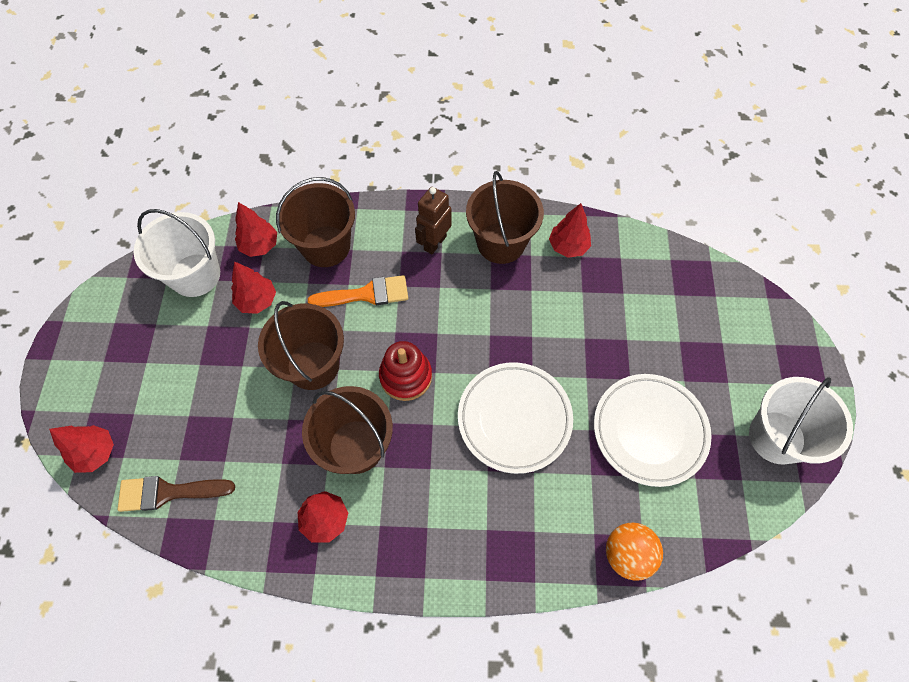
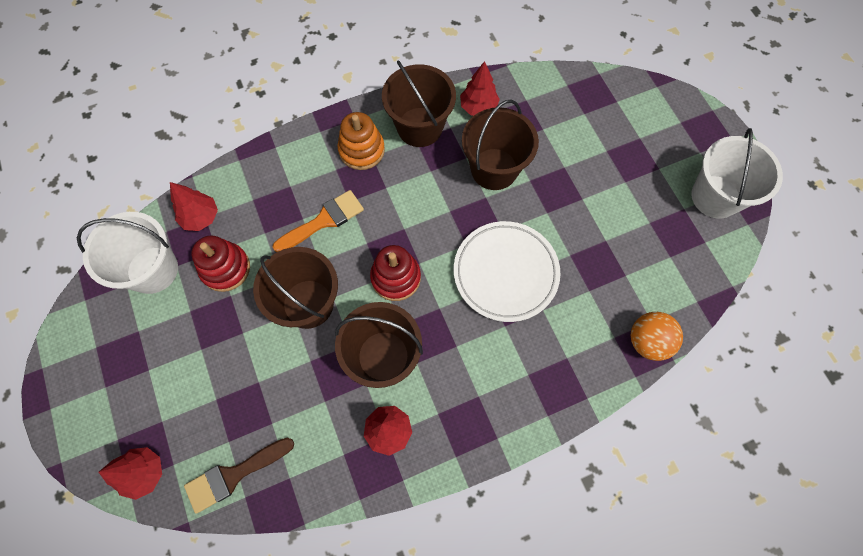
camera: 25 degrees left, 5 degrees up
red tree [231,261,276,314] -> red stacking toy [191,235,250,292]
brown bucket [276,177,355,267] -> brown bucket moved to [462,100,539,190]
brown robot [415,187,452,254] -> orange stacking toy [338,112,385,170]
white plate [594,374,712,487] -> none

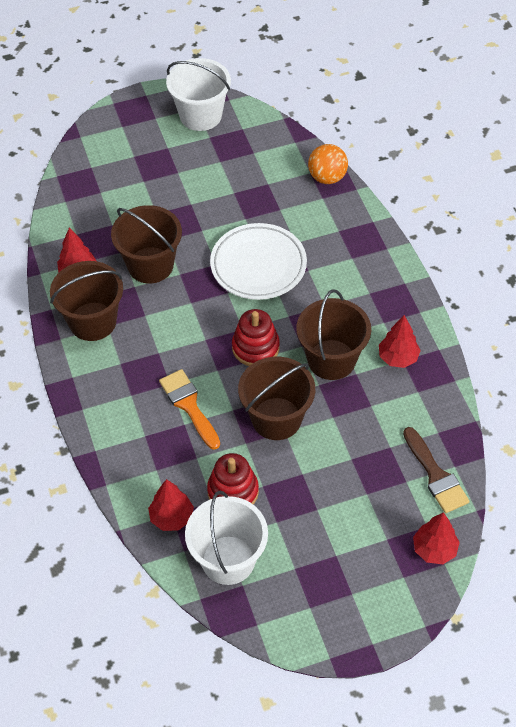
camera: 85 degrees left, 15 degrees down
orange stacking toy [338,112,385,170] -> none

